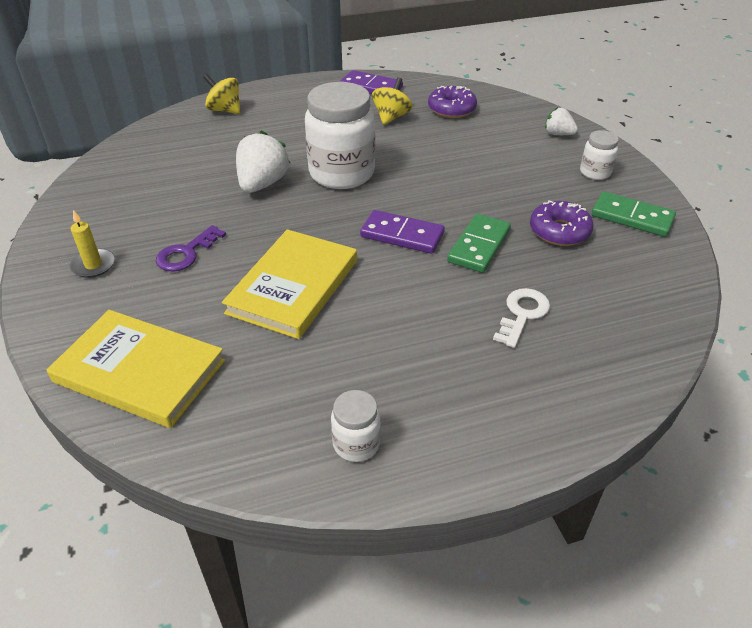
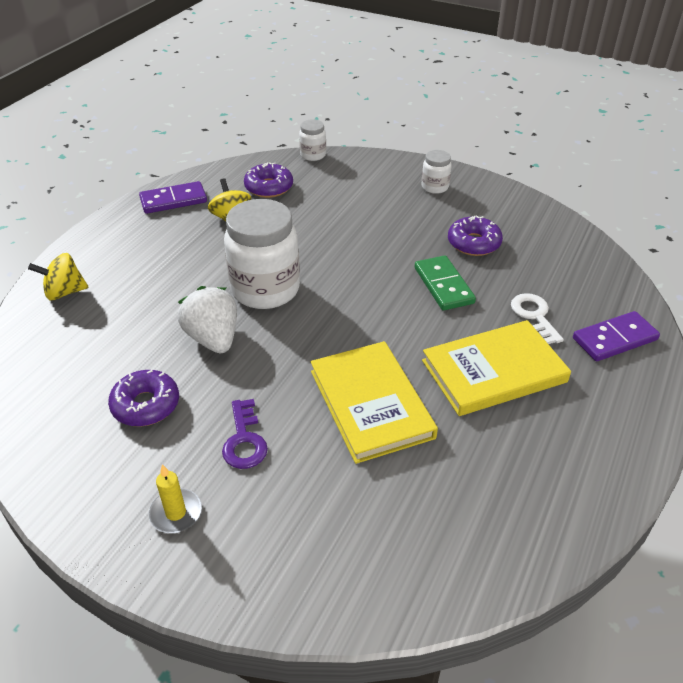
camera: 45 degrees left, 0 degrees up
yellow book [47,310,225,428] -> yellow book moved to [422,320,571,416]
white jar [331,390,381,462] -> white jar moved to [299,119,326,161]
purple domino [360,210,445,254] -> purple domino moved to [573,311,660,361]
white strawberry [545,107,578,135] -> none
green domino [591,191,676,237] -> none
none -> purple donut [108,370,179,427]

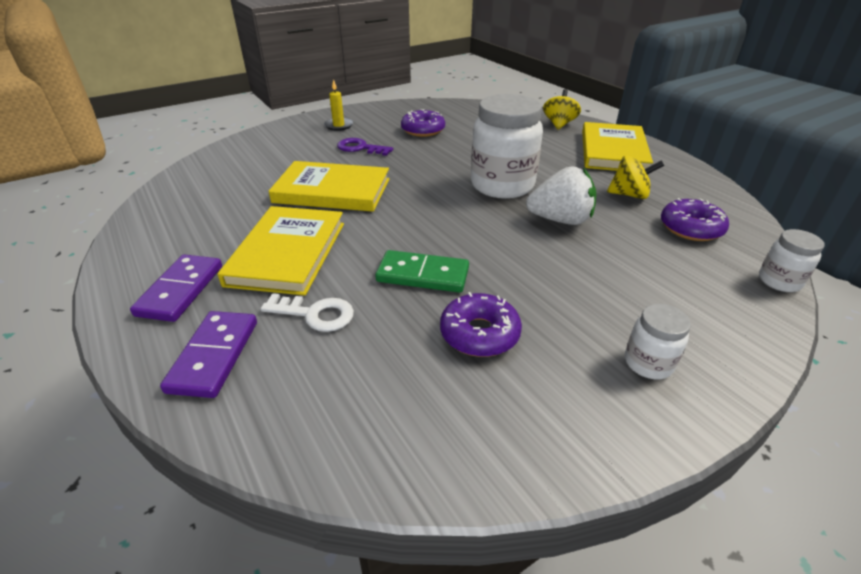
camera: 120 degrees right, 5 degrees down
purple domino [139,181,207,214] -> purple domino moved to [130,254,222,322]
white strawberry [178,286,237,353] -> white strawberry moved to [526,166,596,225]
none -> yellow book [582,122,653,174]

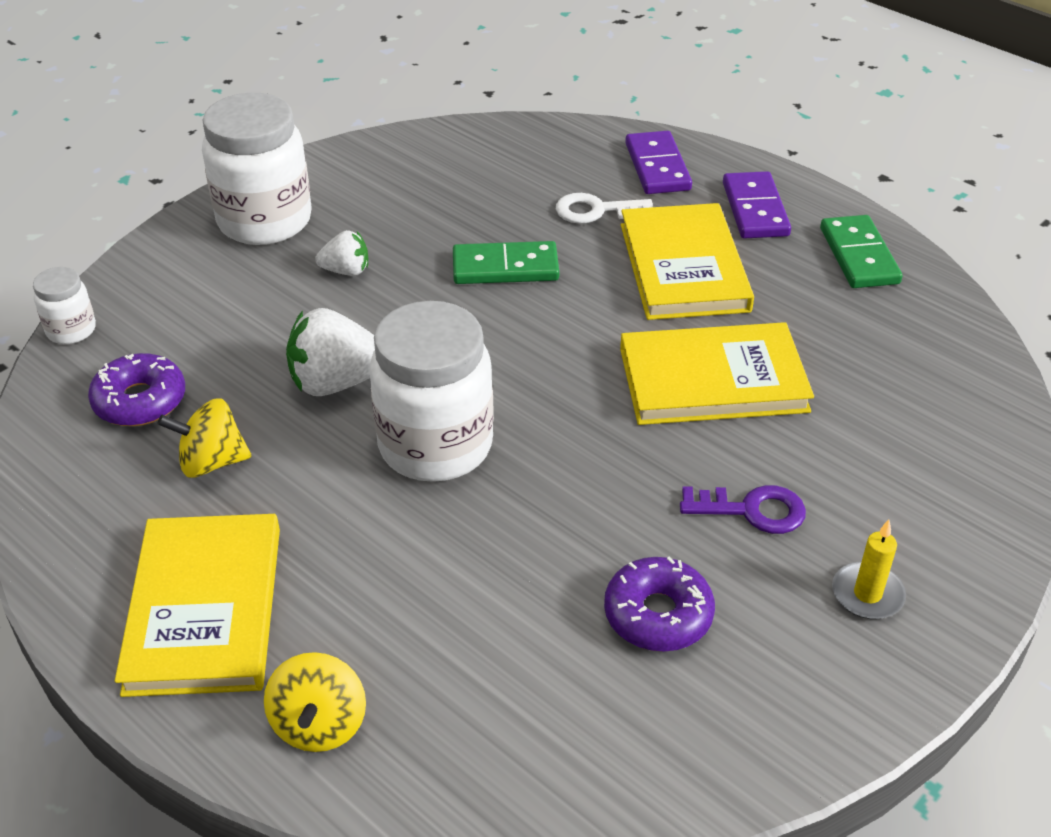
camera: 165 degrees right, 5 degrees up
purple donut [440,292,522,357] -> none
white jar [625,304,691,379] -> white jar [202,93,312,245], size x2.10
none -> white strawberry [315,230,368,276]
none -> green domino [820,215,903,288]

